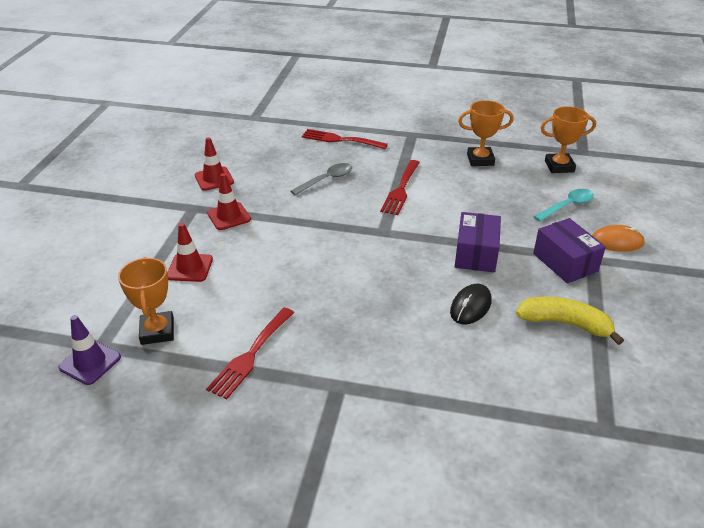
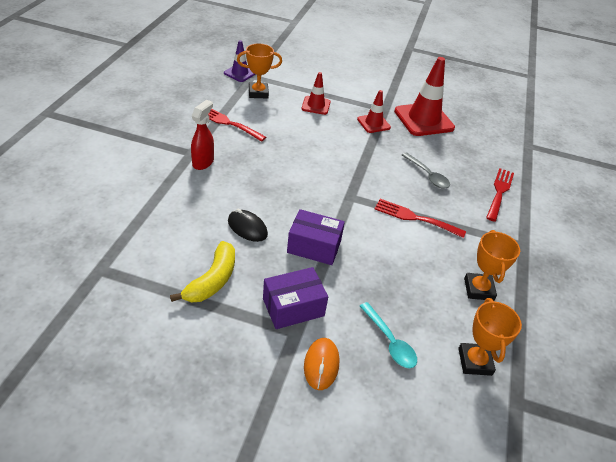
camera: 90 degrees right, 5 degrees up
red traffic cone [195,137,234,191] -> red traffic cone [394,57,455,136], size x1.84
none -> red spray bottle [191,100,214,170]

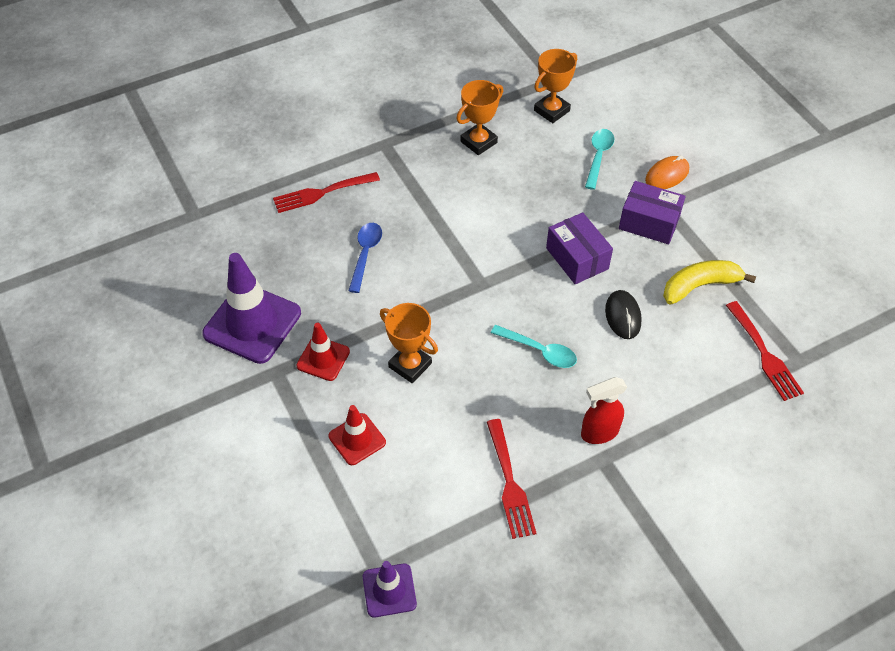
camera: 130 degrees left, 10 degrees up
orange trophy [237,44,282,98] -> orange trophy moved to [380,303,438,383]
red fork [375,199,466,238] -> red fork moved to [726,301,804,401]
red traffic cone [394,57,455,136] -> purple traffic cone [202,253,301,364]
grey spoon [402,152,450,189] -> blue spoon [348,223,382,293]
none -> turquoise spoon [491,325,577,368]

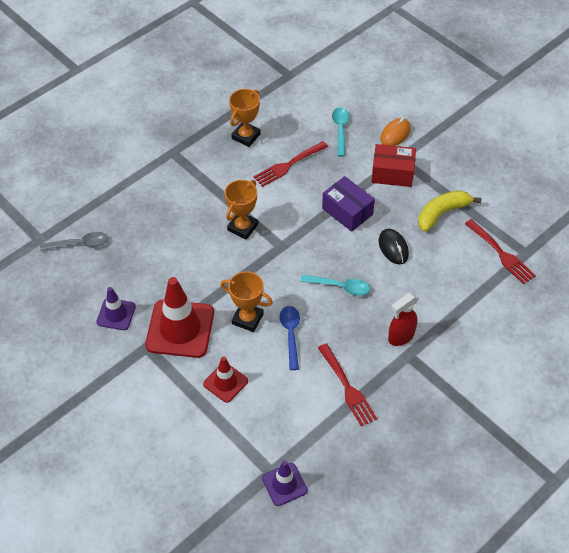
camera: 15 degrees left, 0 degrees up
purple traffic cone [202,253,301,364] -> purple traffic cone [97,287,136,330], size x0.54
red fork [273,172,380,213] -> red fork moved to [253,141,328,187]
red traffic cone [297,323,350,381] -> red traffic cone [145,277,214,358], size x1.84
blue spoon [348,223,382,293] -> blue spoon moved to [280,306,300,370]
orange trophy [534,49,577,123] -> orange trophy moved to [225,180,258,240]
purple box [619,181,686,244] -> red box [371,144,416,187]
none -> grey spoon [40,232,108,251]

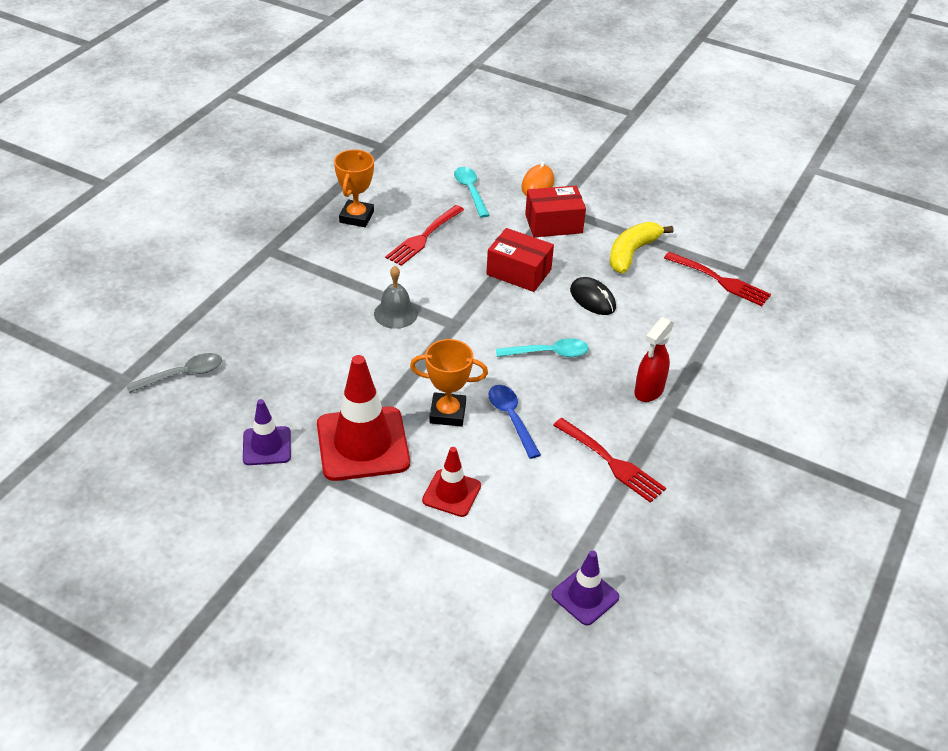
camera: 20 degrees left, 10 degrees down
orange trophy [225,180,258,240] -> grey bell [374,266,418,329]
purple box [322,176,375,232] -> red box [486,228,554,292]

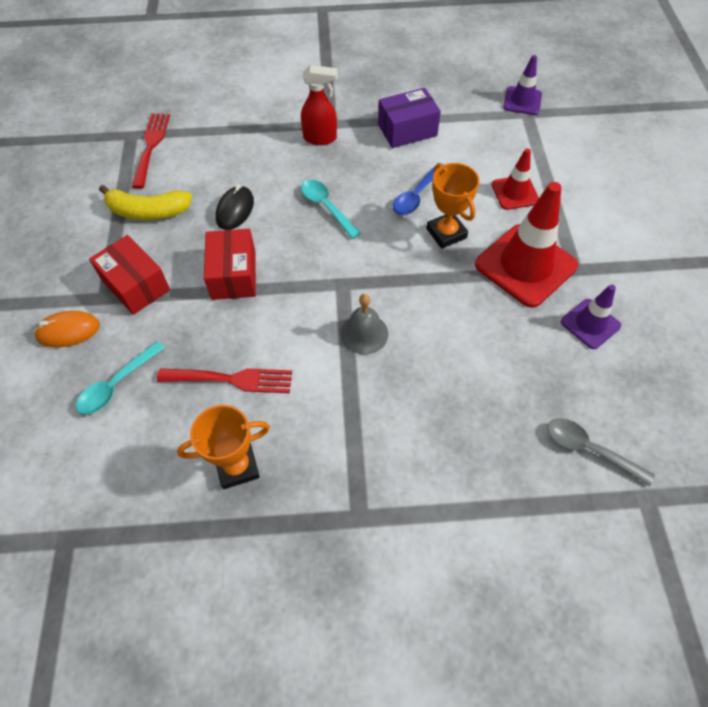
camera: 120 degrees left, 15 degrees up
red fork [553,418,666,503] -> purple box [378,88,441,148]

